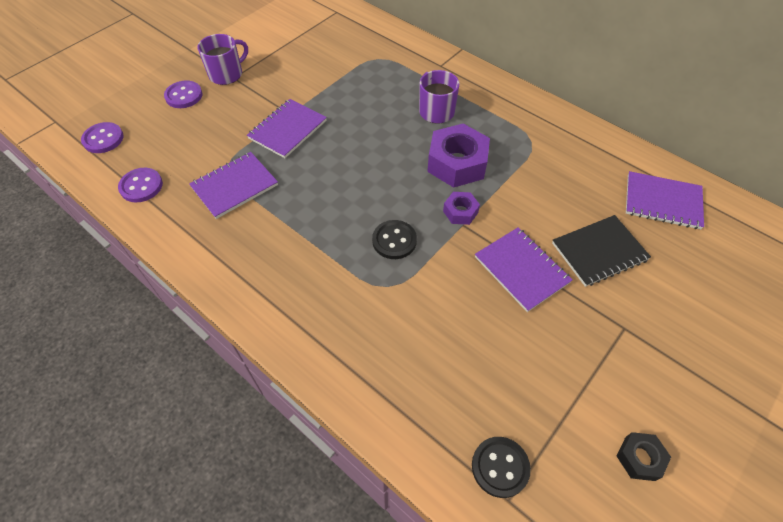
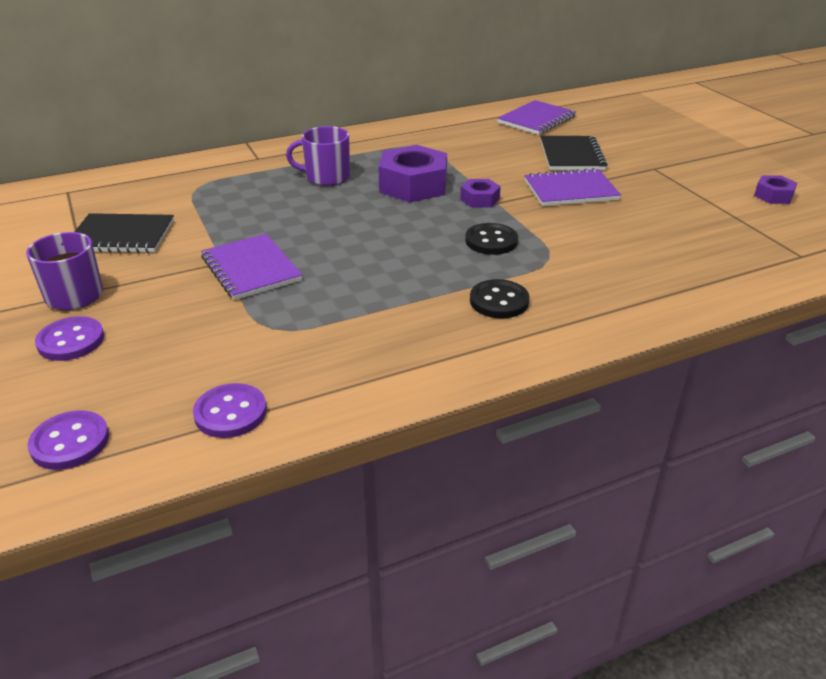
camera: 65 degrees left, 20 degrees down
purple notebook [189,152,278,219] -> none
black button [472,437,531,498] -> black button moved to [470,279,530,318]
black nut [617,432,671,481] -> purple nut [754,175,797,204]
none -> black notebook [75,213,174,253]

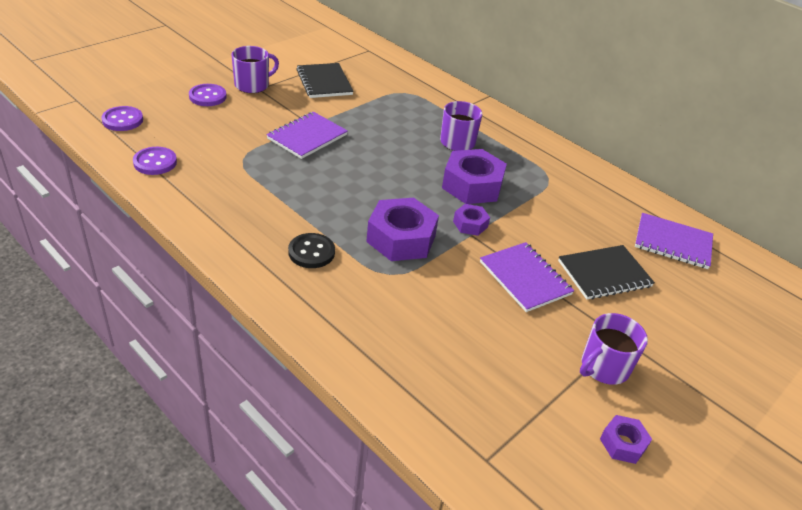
camera: 65 degrees right, 5 degrees up
black button [465,223,518,255] -> purple nut [366,198,439,261]
none -> purple mug [580,313,648,385]

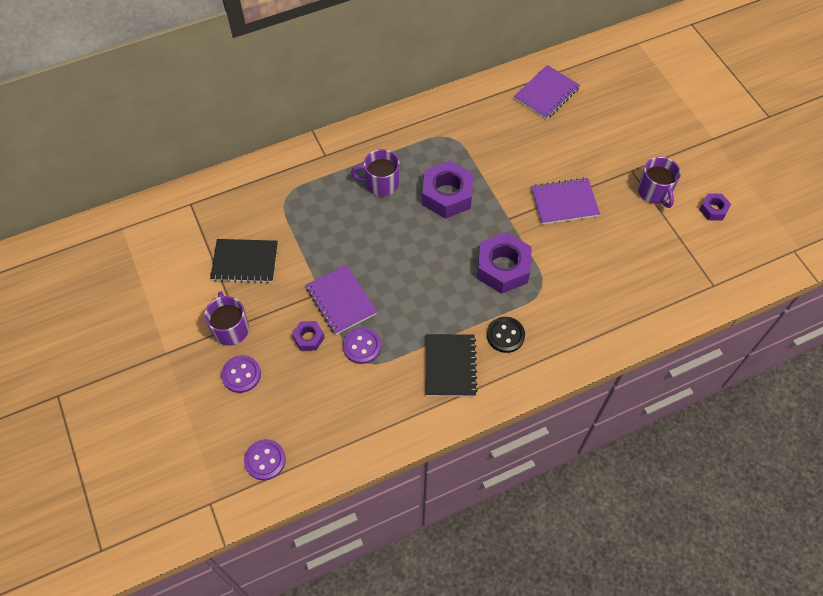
camera: 65 degrees left, 20 degrees up
purple button [133,147,177,175] -> purple button moved to [343,327,381,364]
purple nut [453,204,490,236] -> purple nut moved to [292,321,325,351]
black notebook [558,245,655,300] -> black notebook moved to [426,334,478,397]

